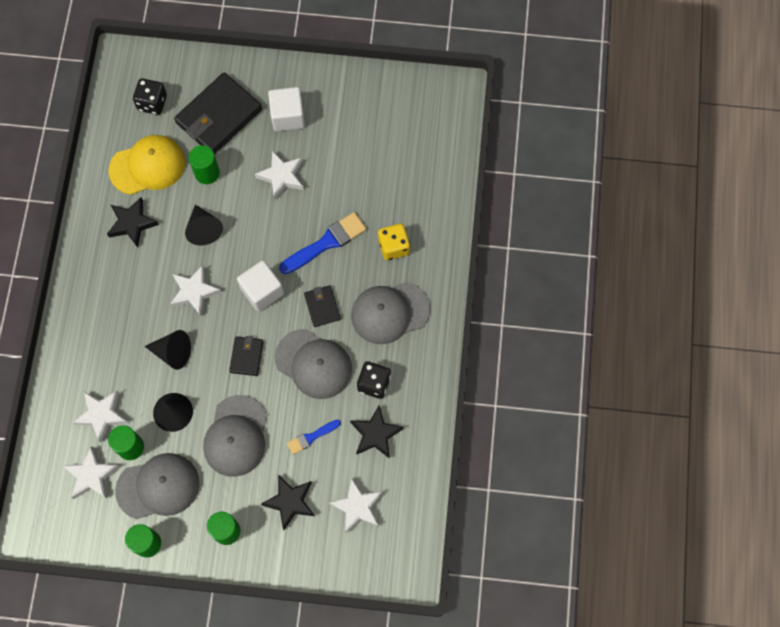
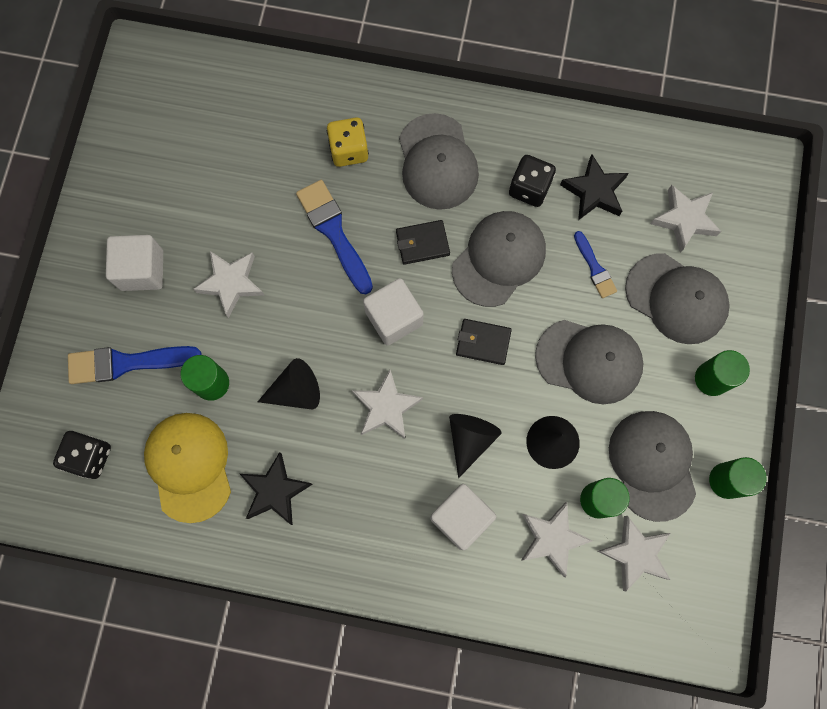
camera: 85 degrees left, 5 degrees up
black wallet [174,72,262,154] -> blue brush [68,346,201,384]
black star [261,475,315,530] -> grey cap [625,253,730,344]
none -> white cube [430,484,496,550]

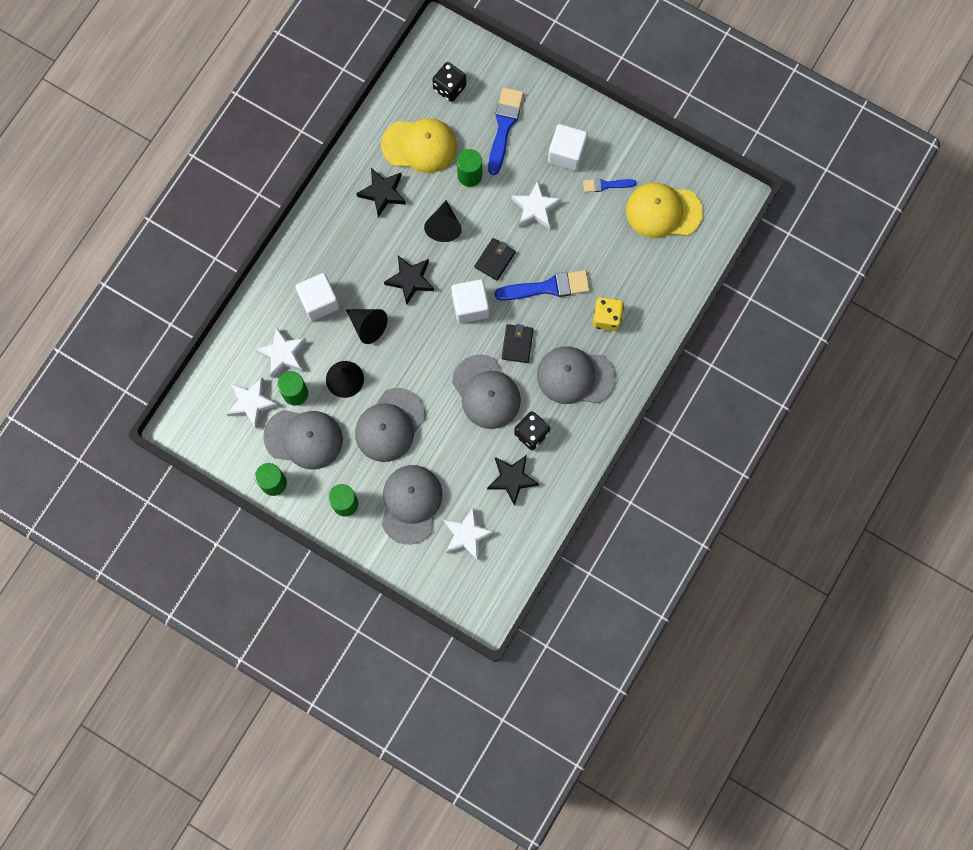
camera: 110 degrees right, 0 degrees up
white star [352,370,423,439] -> black star [384,256,434,304]
black wallet [456,319,512,365] -> black wallet moved to [475,238,516,281]
blue brush [574,231,617,298] -> blue brush moved to [583,178,636,192]
grey cap [625,253,730,344] -> grey cap turned 135 degrees clockwise [382,465,442,544]
none -> yellow cap [626,182,703,238]

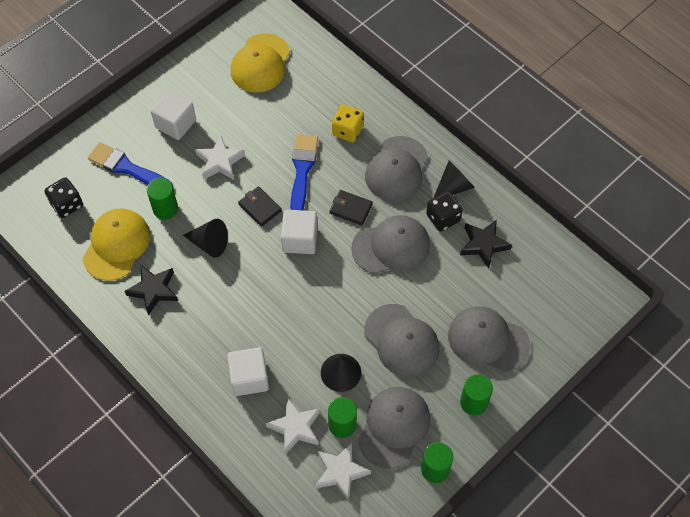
camera: 75 degrees left, 15 degrees down
black cone [346,309,388,344] -> black cone moved to [433,160,475,198]
black star [384,256,434,304] -> none
white star [444,508,494,560] -> none
blue brush [583,178,636,192] -> none

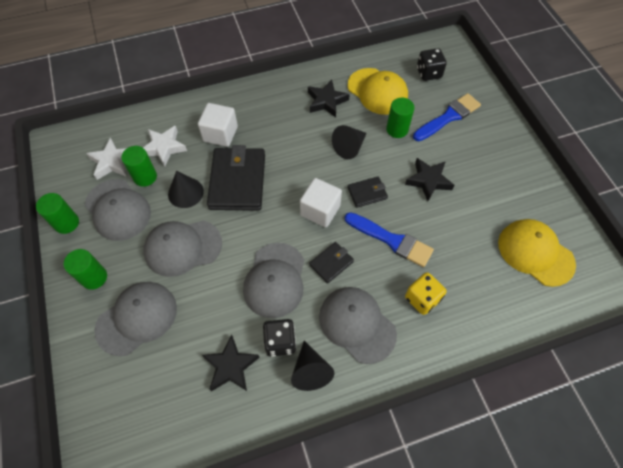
camera: 115 degrees right, 0 degrees up
white cube [151,90,196,140] -> none
white star [195,136,245,180] -> black star [405,158,454,201]
none -> black wallet [207,145,265,211]

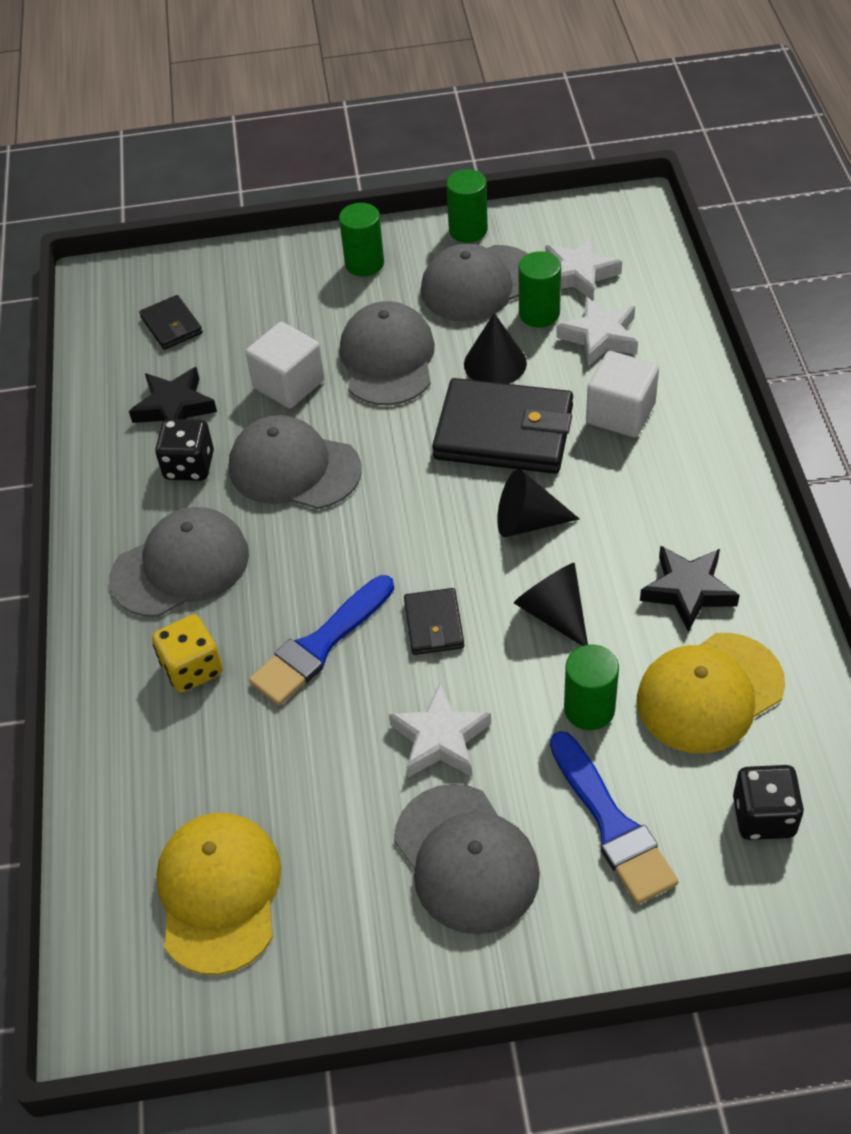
camera: 105 degrees right, 10 degrees down
grey cap [95,282,177,356] -> grey cap moved to [394,784,540,934]
black cone [291,340,334,391] -> black cone moved to [497,469,579,537]
white cube [300,178,342,227] -> white cube moved to [246,322,325,409]
black wallet [309,242,354,284] -> black wallet moved to [139,295,203,350]
black star [405,158,454,201] -> white star [389,683,491,777]
yellow cap [498,219,576,287] -> yellow cap turned 60 degrees counterclockwise [156,813,281,975]

